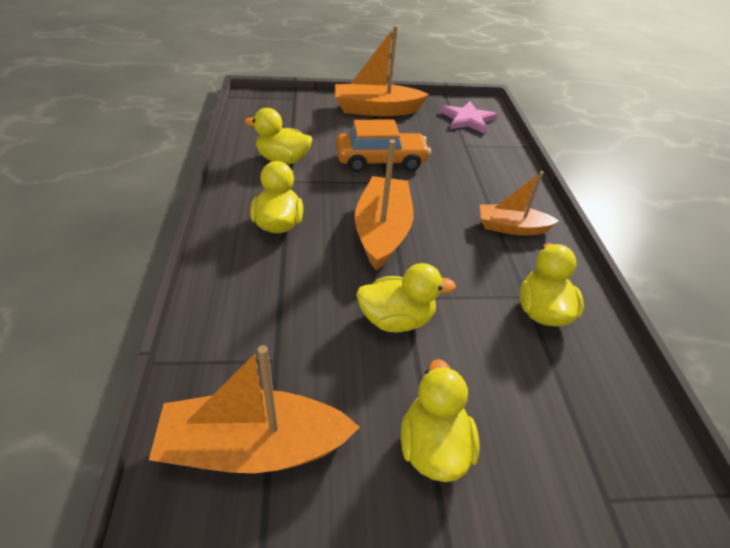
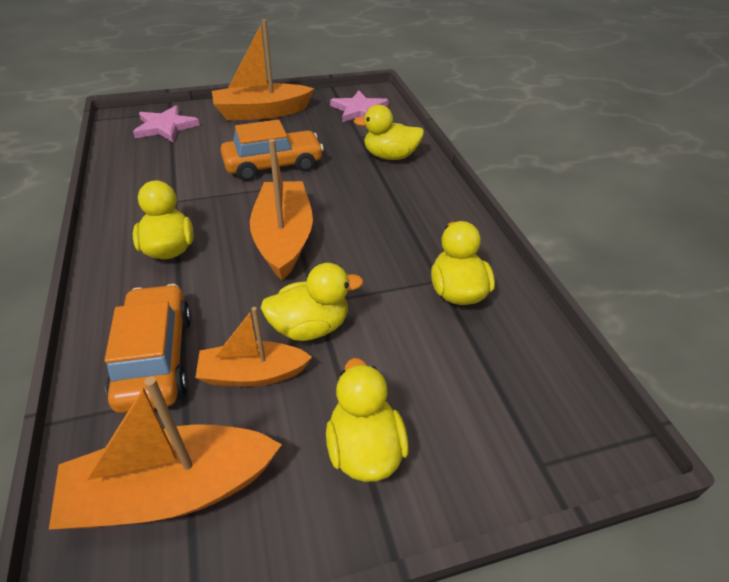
camera: 10 degrees left, 0 degrees up
yellow duck [245,108,312,164] -> yellow duck moved to [354,105,424,160]
orange boat [480,171,559,235] -> orange boat moved to [195,307,312,387]
none -> orange car [105,284,192,413]
none -> pink star [133,105,200,142]

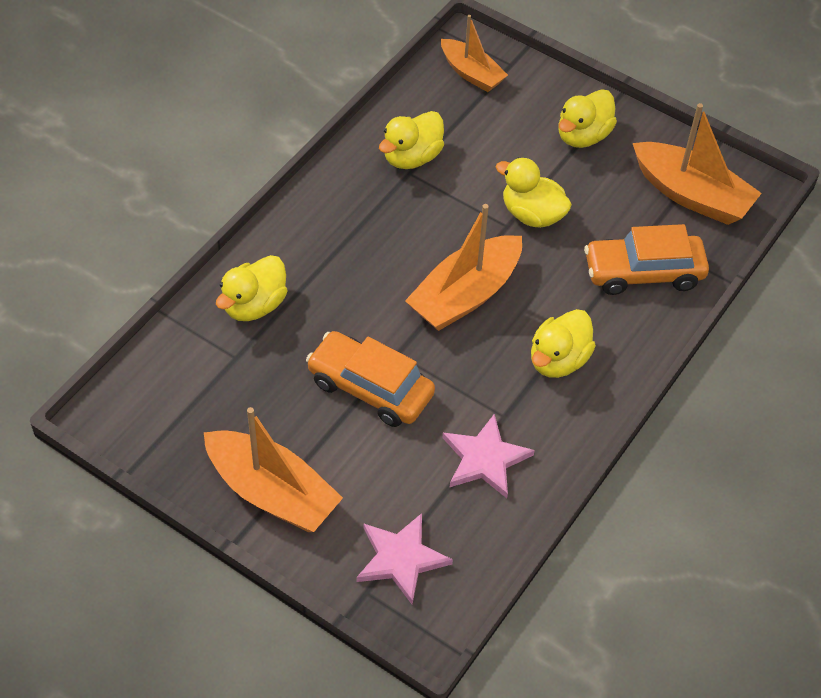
camera: 130 degrees left, 10 degrees up
orange car [105,284,192,413] -> orange car turned 45 degrees clockwise [584,224,709,295]
orange boat [195,307,312,387] -> orange boat moved to [441,15,508,92]
pink star [330,90,389,122] -> pink star moved to [443,413,535,498]
yellow duck [354,105,424,160] -> yellow duck turned 75 degrees clockwise [216,255,287,321]

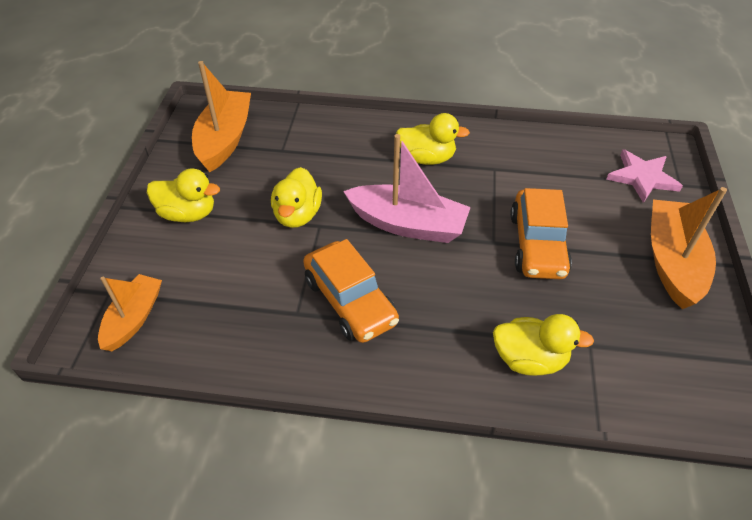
camera: 115 degrees left, 5 degrees down
yellow duck [379,111,444,169] -> none
orange boat [405,204,522,331] -> pink boat [343,134,471,243]
pink star [443,413,535,498] -> none
orange car [584,224,709,295] -> orange car moved to [303,239,399,343]

